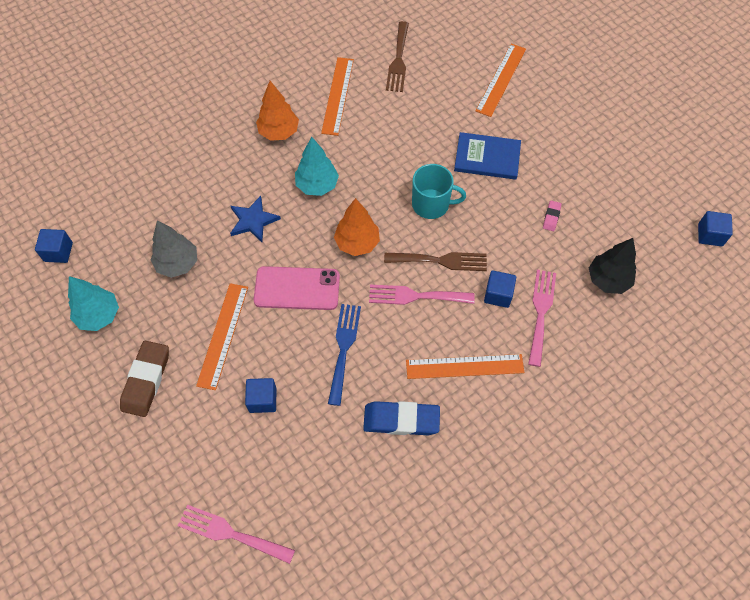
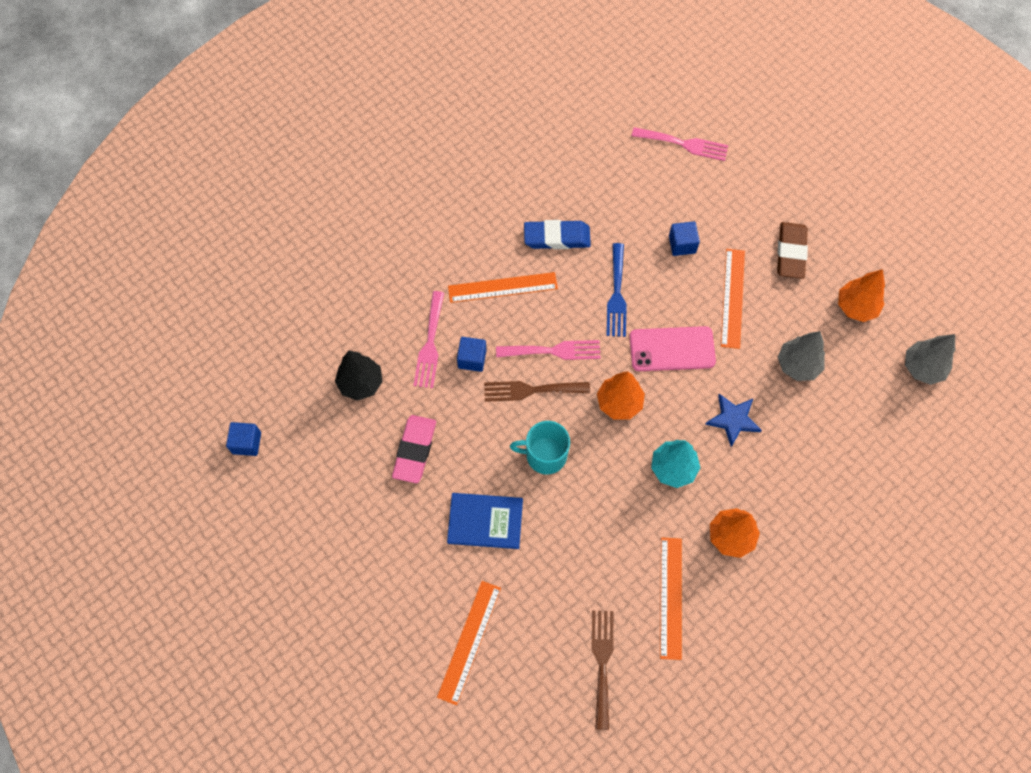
camera: 175 degrees right, 5 degrees up
blue cube [35,229,73,263] -> grey tree [905,334,955,385]
turquoise tree [68,276,119,331] -> orange tree [838,269,885,322]
pink eraser [543,201,562,231] -> pink eraser [392,415,436,483], size x2.09

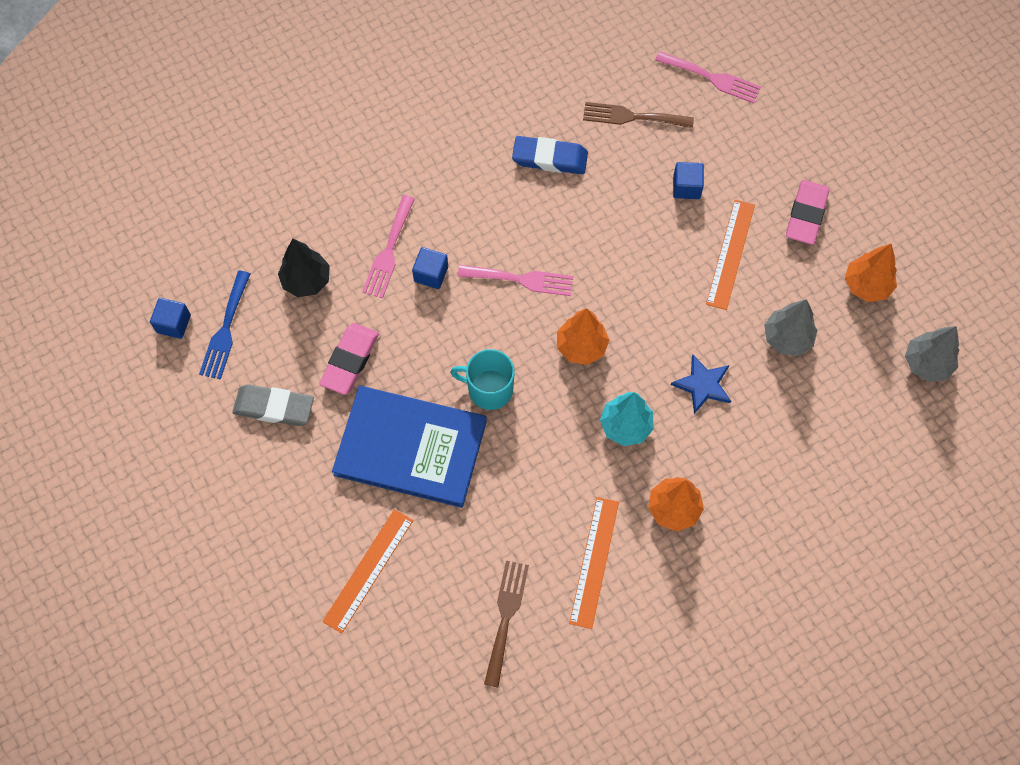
camera: 10 degrees right, 0 degrees up
blue book [447,493,523,549] -> blue book [332,386,487,508], size x1.70
orange ruler [448,272,558,303] -> none
brown fork [484,381,590,402] -> brown fork moved to [583,102,694,128]
blue fork [607,243,627,337] -> blue fork moved to [199,271,250,380]
pink phone [630,326,716,371] -> none
brown eraser [777,222,808,279] -> pink eraser [786,180,829,245]
none -> grey eraser [233,384,314,426]

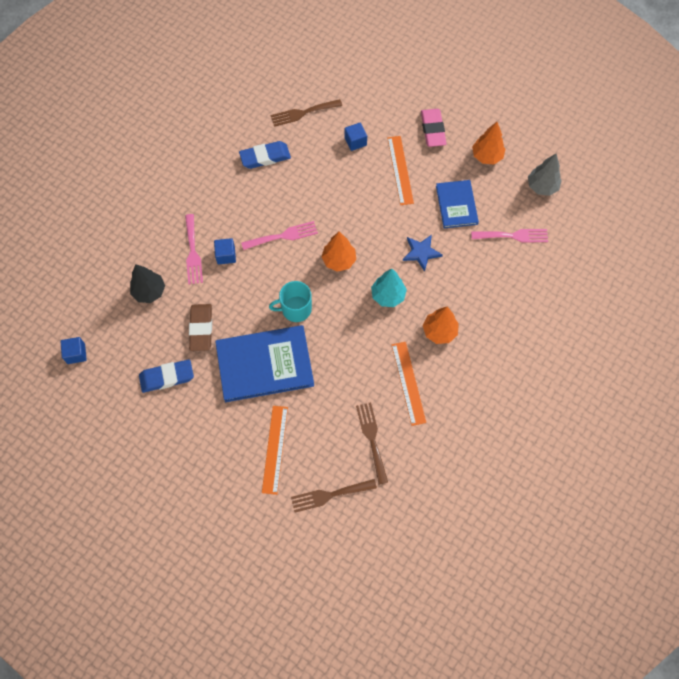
camera: 25 degrees left, 0 degrees up
blue fork [199,271,250,380] -> none
grey eraser [233,384,314,426] -> blue eraser [139,359,194,393]
pink eraser [319,323,379,395] -> brown eraser [189,304,212,351]
pink fork [655,51,761,103] -> pink fork moved to [471,229,548,243]
grey tree [764,299,817,356] -> blue book [436,180,479,228]
none -> brown fork [291,479,377,513]

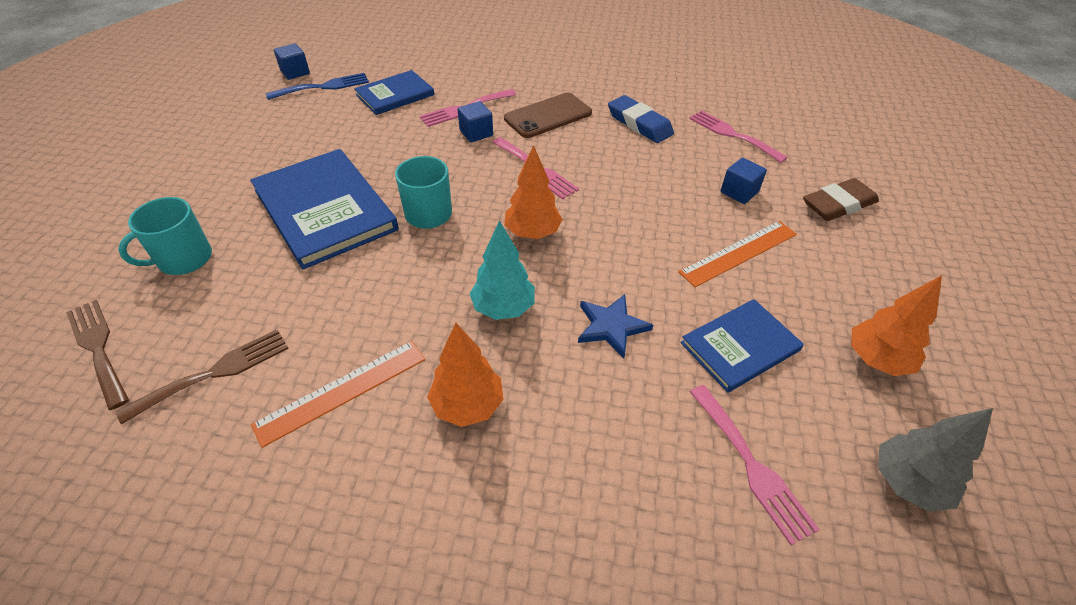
camera: 65 degrees right, 20 degrees down
black tree [130,264,165,303] -> blue book [354,70,434,115]
blue eraser [139,359,194,393] -> none
brown eraser [189,304,212,351] -> brown eraser moved to [803,178,879,221]
orange ruler [262,406,288,495] -> turquoise mug [118,197,212,275]
brown fork [271,99,342,127] -> pink fork [689,110,788,163]
pink eraser [421,109,447,147] -> none
none -> blue fork [266,73,369,100]
none -> brown phone [504,93,592,138]

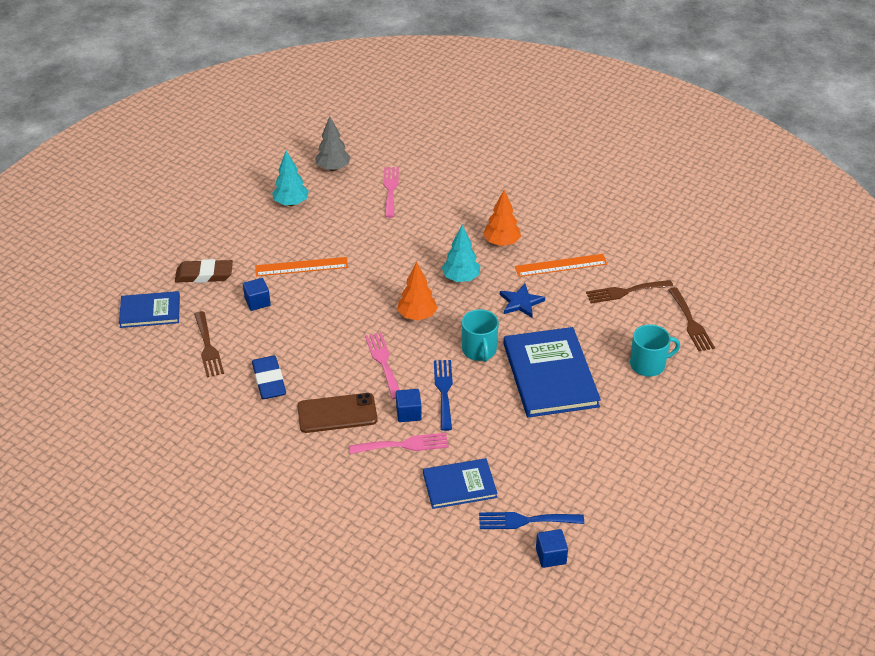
camera: 155 degrees left, 5 degrees down
blue star [578,294,653,359] -> blue star moved to [500,284,545,318]
blue book [681,299,804,393] -> blue book moved to [119,291,180,328]
pink fork [689,110,788,163] -> brown fork [194,311,224,377]
orange tree [851,275,942,376] -> turquoise tree [272,151,309,206]
none -> blue fork [434,360,453,431]

